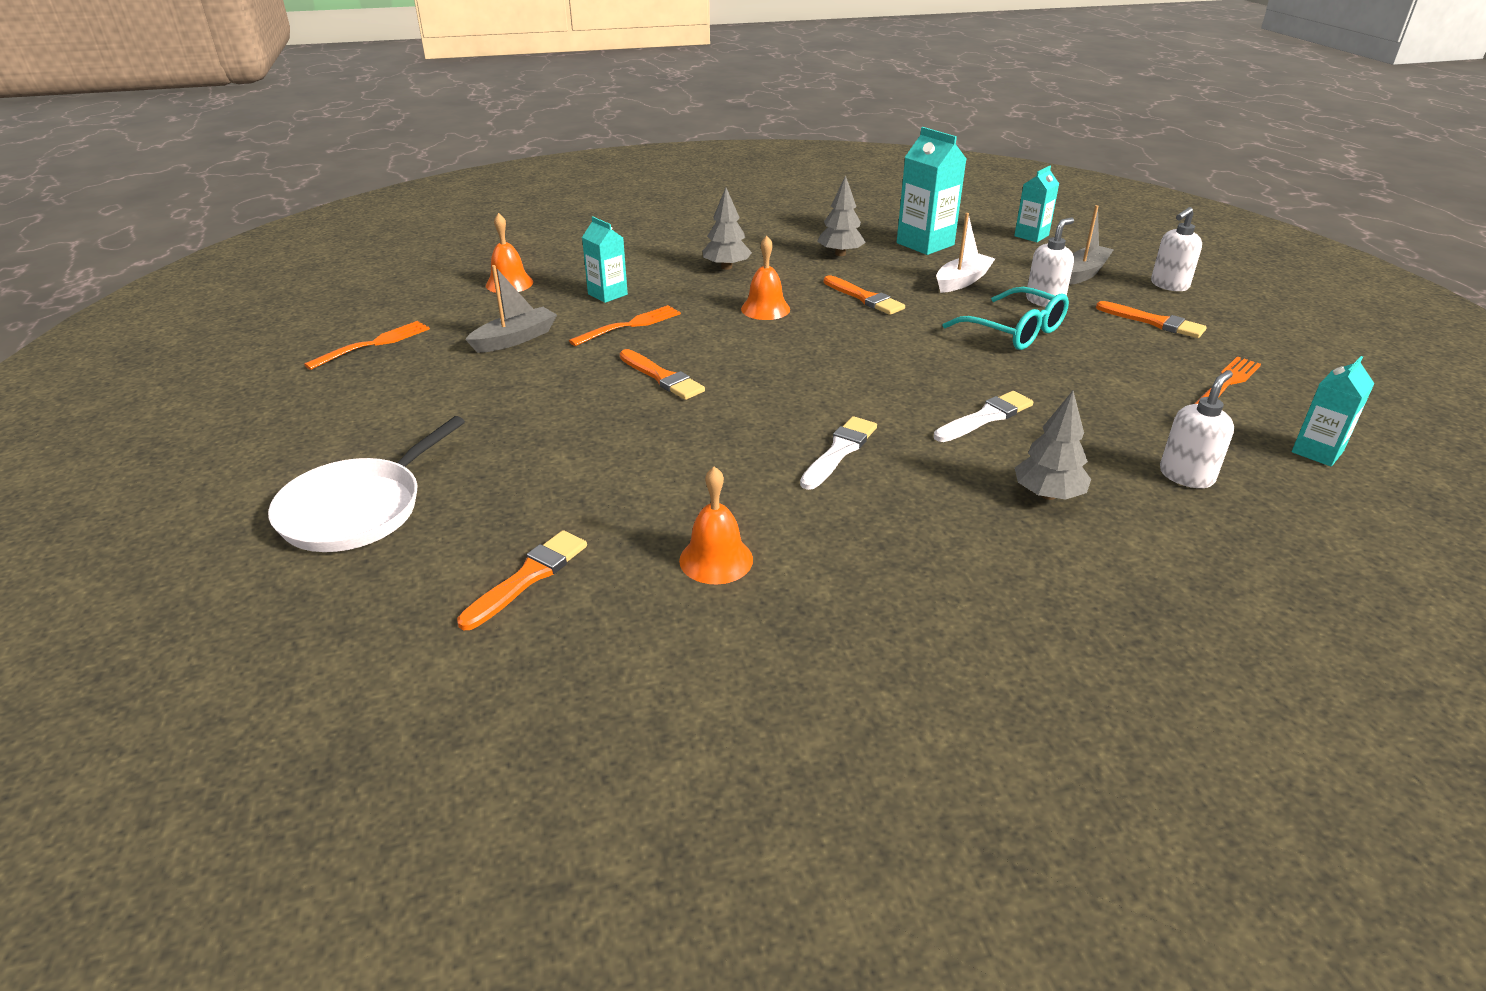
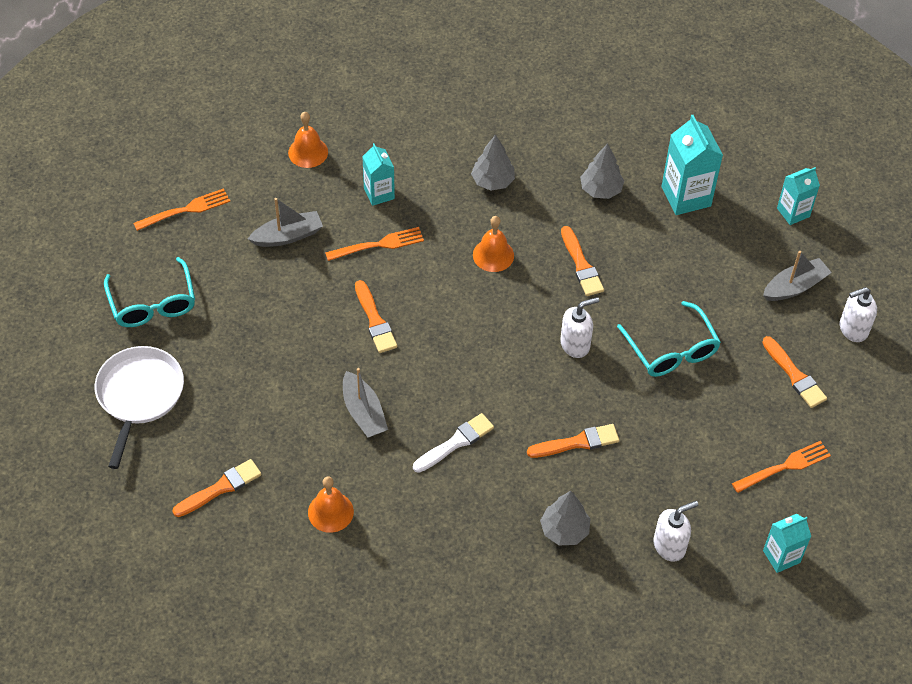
camera: 20 degrees right, 20 degrees up
white pan [268,416,465,552] -> white pan turned 135 degrees clockwise [95,346,184,469]
white brush [934,391,1033,442] -> orange brush [527,424,619,458]
white boat [936,213,995,293] -> none
white soap dispenser [1026,218,1074,307] -> white soap dispenser moved to [560,297,599,358]
none -> turquoise glasses [104,257,195,327]
none -> grey boat [343,368,388,437]

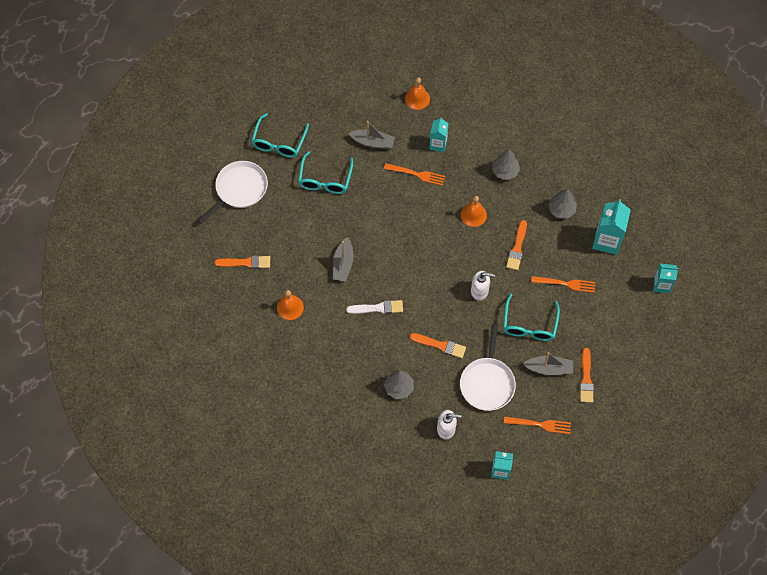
camera: 35 degrees right, 10 degrees up
orange fork [133,188,230,231] -> orange fork moved to [531,276,596,293]
orange brush [355,280,397,353] -> none
grey boat [763,251,832,301] -> grey boat moved to [523,352,573,375]
white soap dispenser [840,287,877,342] -> none
none -> turquoise glasses [298,151,353,194]
none -> white pan [460,324,516,411]

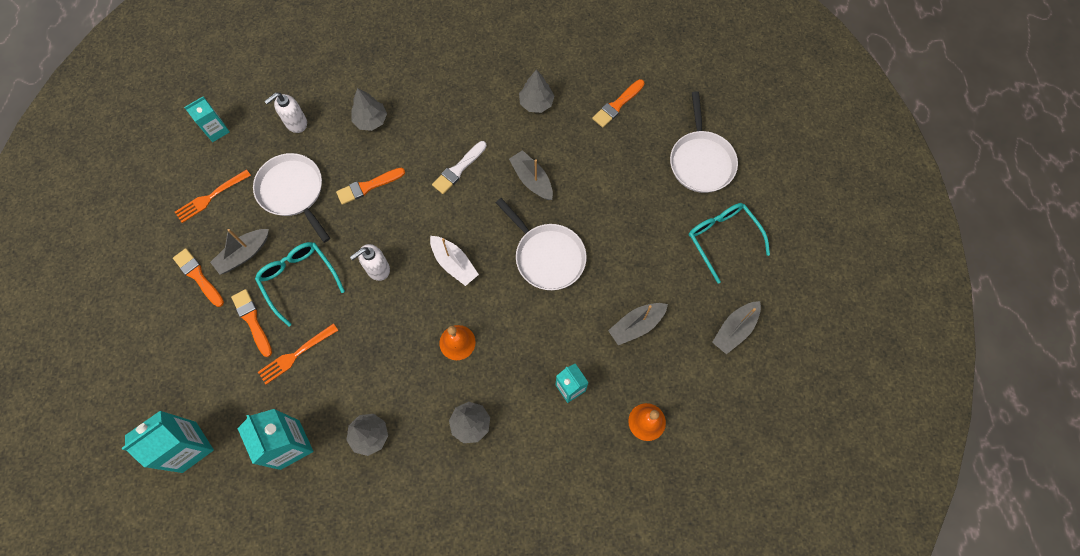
camera: 135 degrees right, 5 degrees up
orange bell [277,290,304,320] -> grey tree [519,70,554,113]
turquoise glasses [298,151,353,194] -> none
orange fork [384,163,445,186] -> none
orange brush [506,220,527,270] -> orange brush moved to [231,289,272,357]
turquoise carton [653,264,678,293] -> turquoise carton [122,410,214,473], size x1.60
none -> white boat [430,236,479,286]
none -> white pan [496,198,587,290]
none -> grey boat [712,301,761,354]

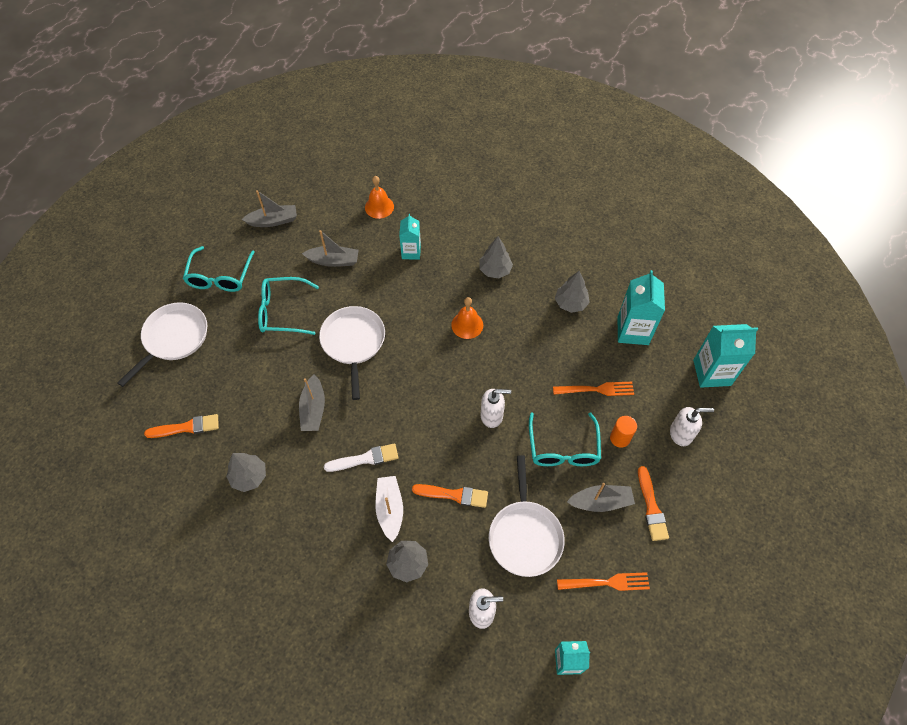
camera: 145 degrees left, 10 degrees down
orange brush [231,289,272,357] -> orange cylinder [610,416,637,448]
white boat [430,236,479,286] -> white boat moved to [375,476,403,542]
none -> turquoise glasses [258,277,319,335]
none -> white soap dispenser [670,407,714,446]

